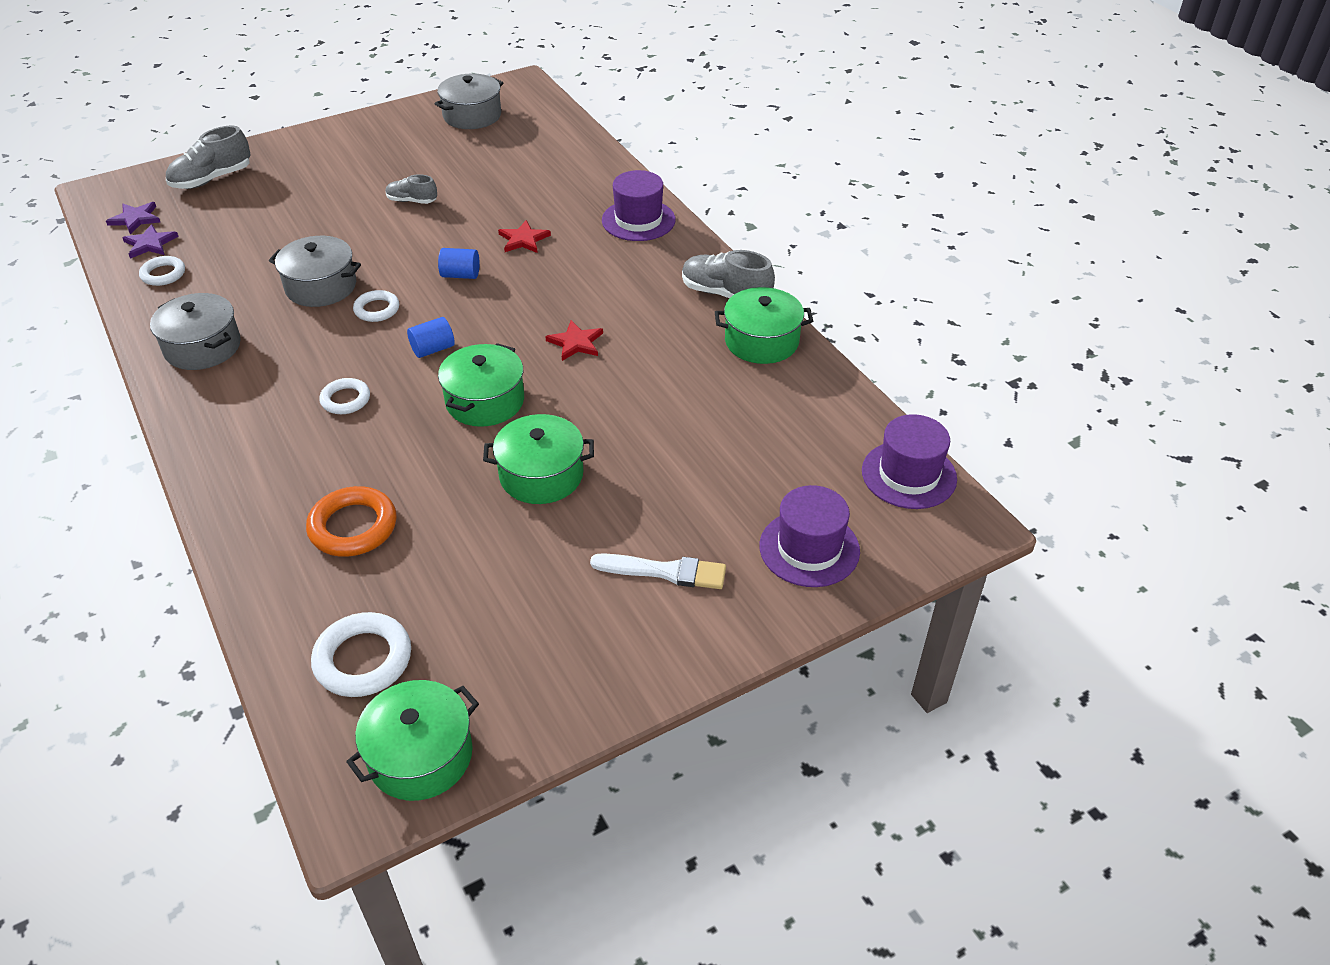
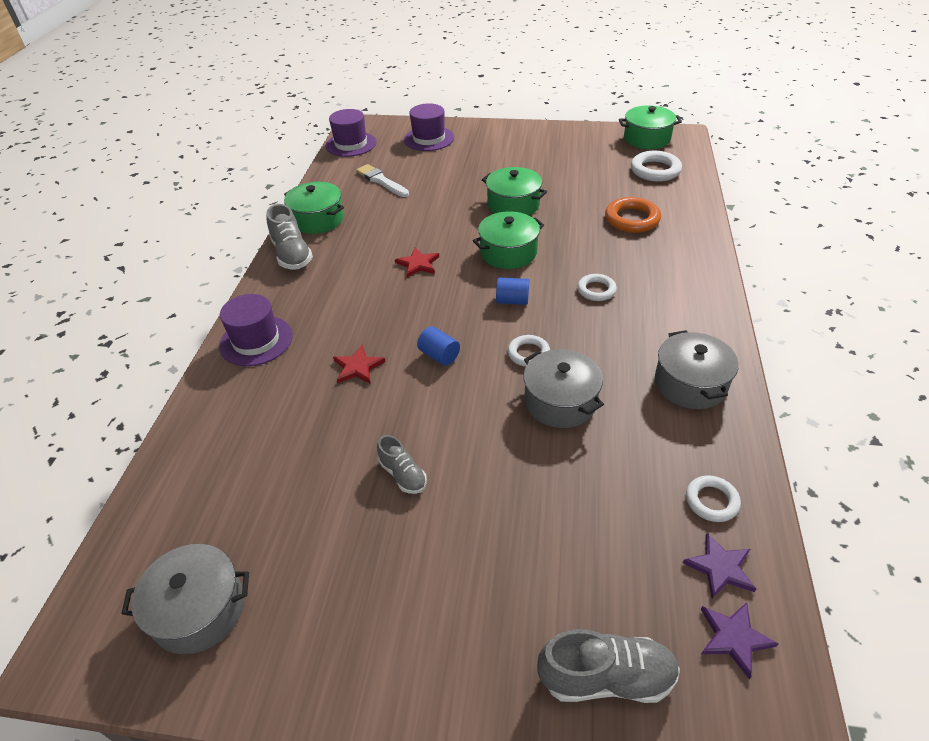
camera: 140 degrees left, 0 degrees up
white brush [590,553,726,589] -> white brush moved to [356,164,409,197]

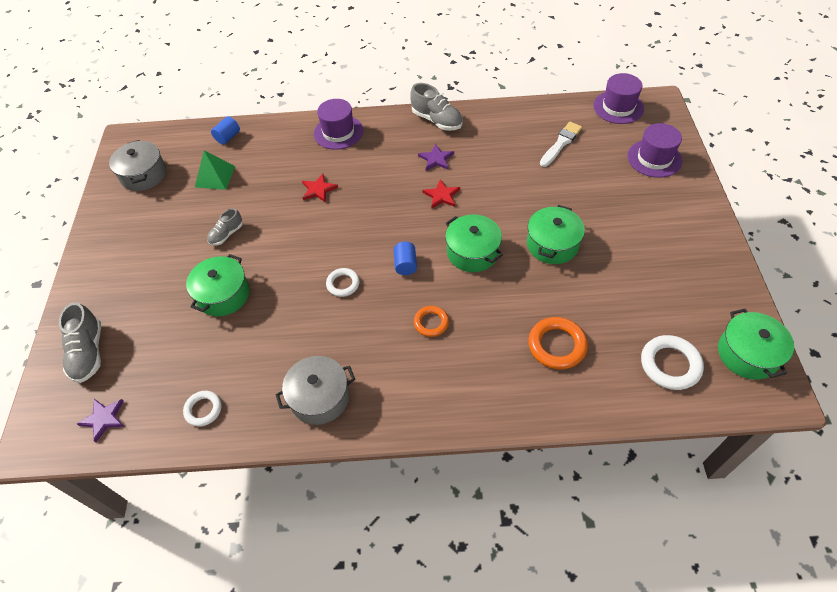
camera: 80 degrees right, 10 degrees up
grey shoe [266,204,313,270] -> grey shoe turned 105 degrees counterclockwise [410,83,462,131]
green pot [284,182,344,234] -> green pot moved to [186,254,249,316]
blue cylinder [417,326,460,366] -> blue cylinder moved to [211,116,240,145]
grey pot [523,349,604,428] -> none
white ring [577,274,617,301] -> orange ring [414,306,449,337]
purple star [683,532,756,599] -> purple star moved to [418,143,454,171]
none -> green pyramid [195,151,235,190]

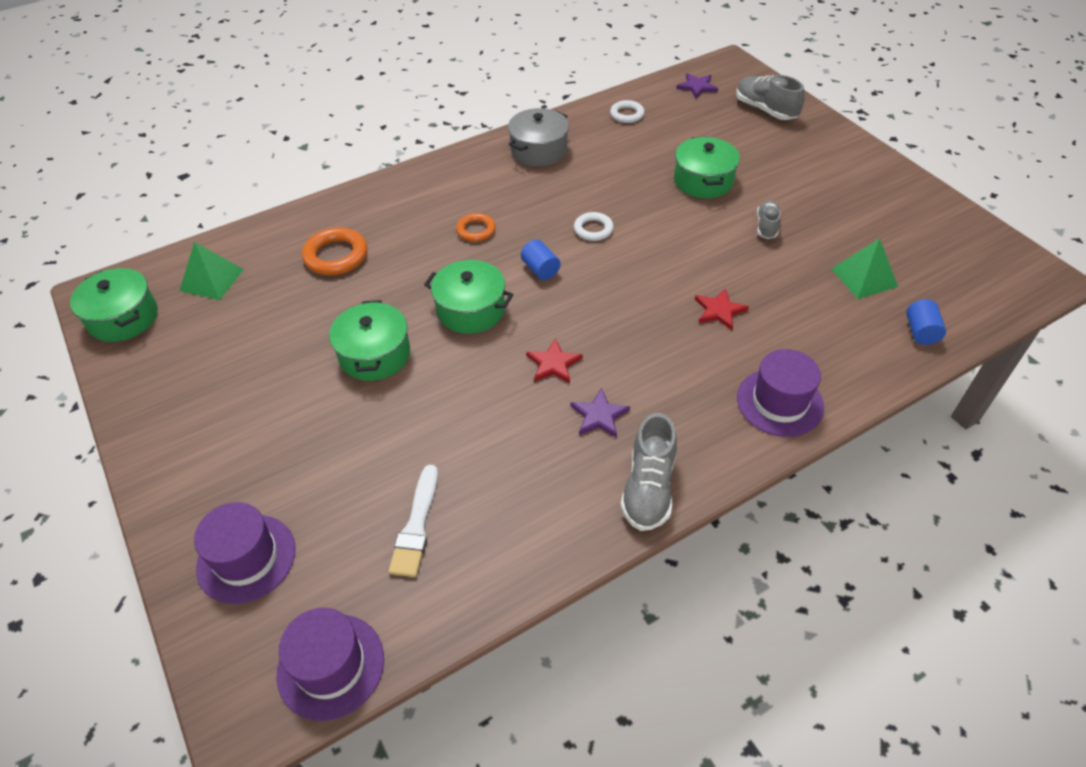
camera: 150 degrees right, 5 degrees down
grey pot [109,140,166,191] -> none
grey shoe [410,83,462,131] -> grey shoe turned 90 degrees counterclockwise [620,413,677,531]
white ring [641,335,704,390] -> green pyramid [180,242,244,300]

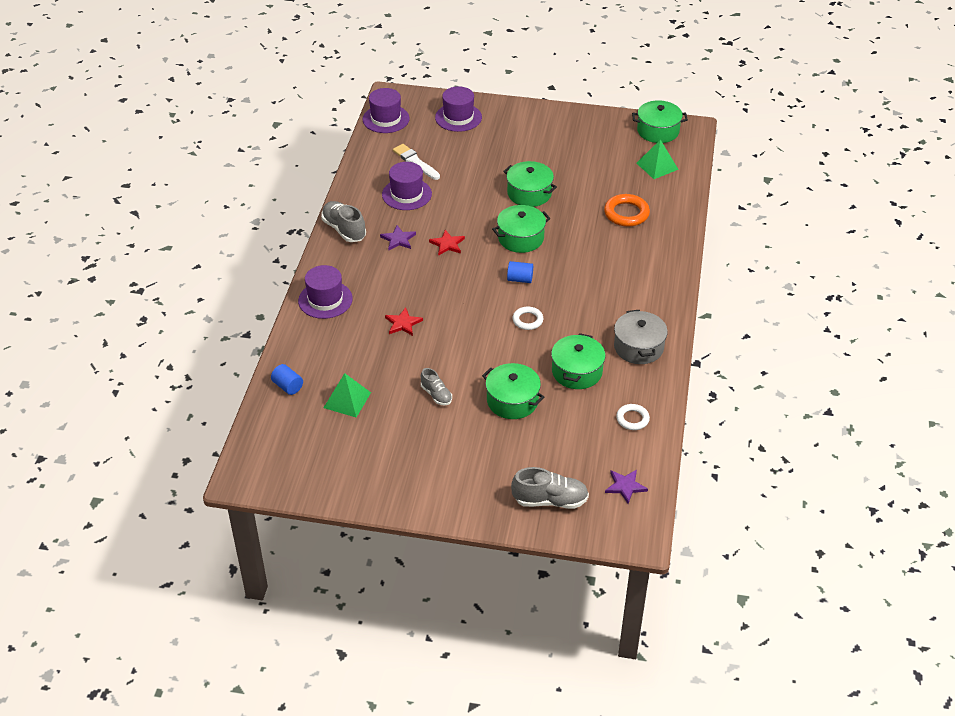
camera: 130 degrees right, 5 degrees down
orange ring [456,213,496,242] -> none
none -> purple hat [382,162,432,210]
none -> green pot [551,333,606,389]

